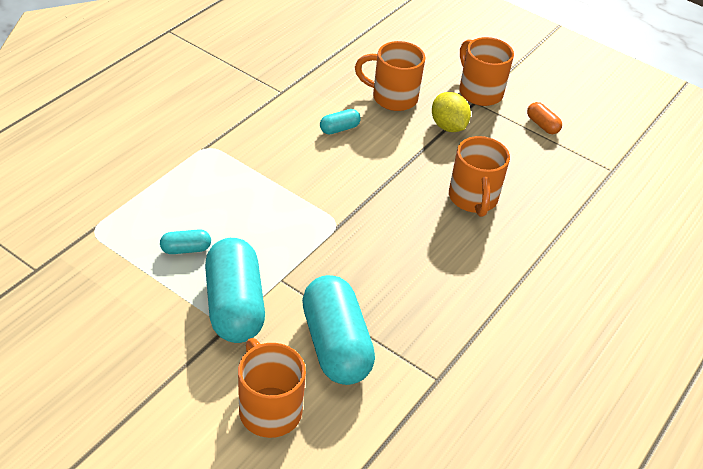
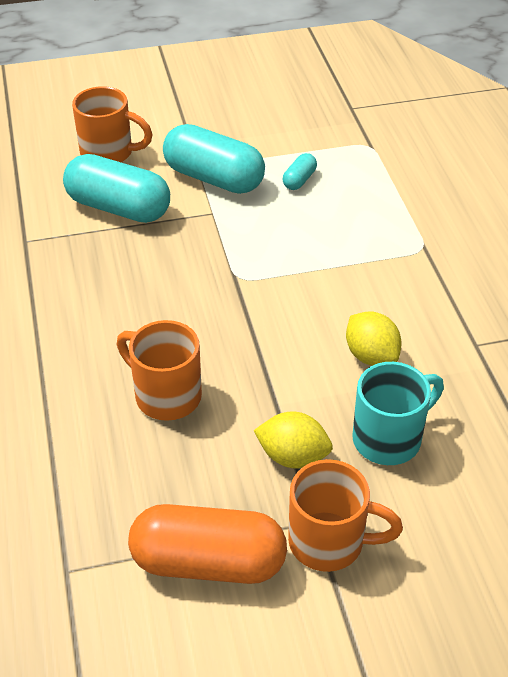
camera: 135 degrees right, 0 degrees up
turquoise capsule [320,109,361,134] -> yellow lemon [346,311,402,366]
orange mug [355,41,425,111] -> turquoise mug [352,362,444,465]
orange capsule [527,102,562,134] -> orange capsule [128,504,287,584], size x2.25

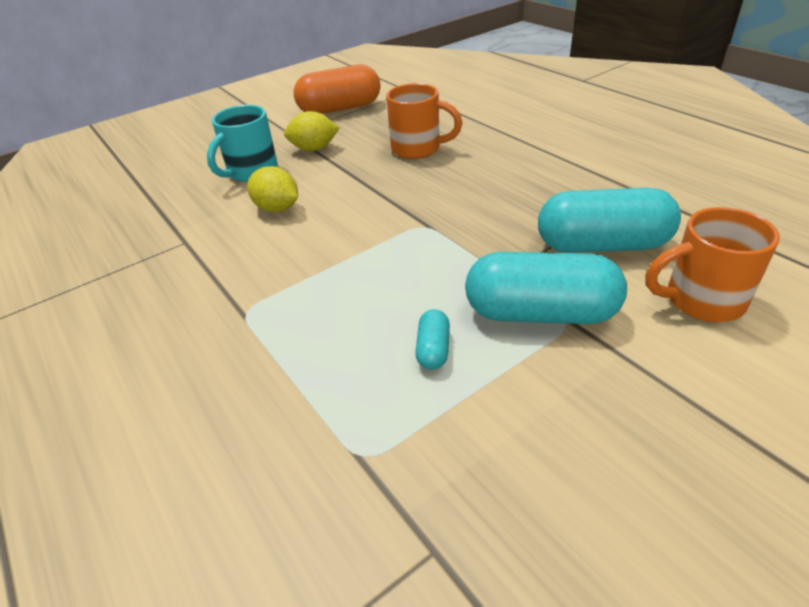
camera: 160 degrees right, 5 degrees down
orange mug [288,459,403,572] -> none

